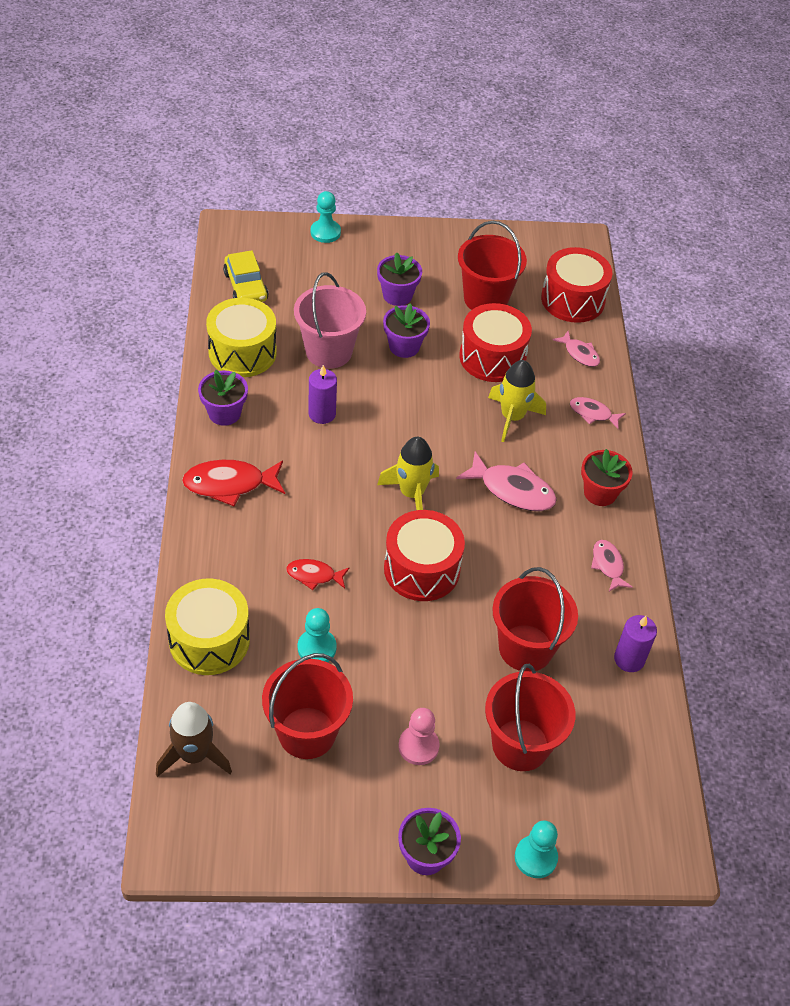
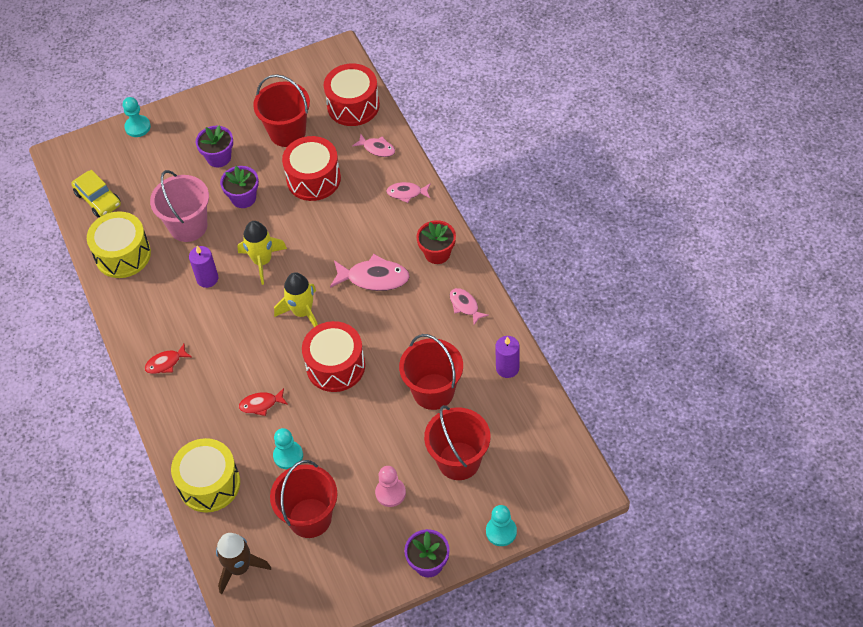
camera: 15 degrees left, 5 degrees up
red fish [182,460,285,506] -> red fish [144,344,192,374], size x0.59
purple flower pot [198,370,248,426] -> none
yellow rocket [488,360,546,442] -> yellow rocket moved to [237,221,287,285]

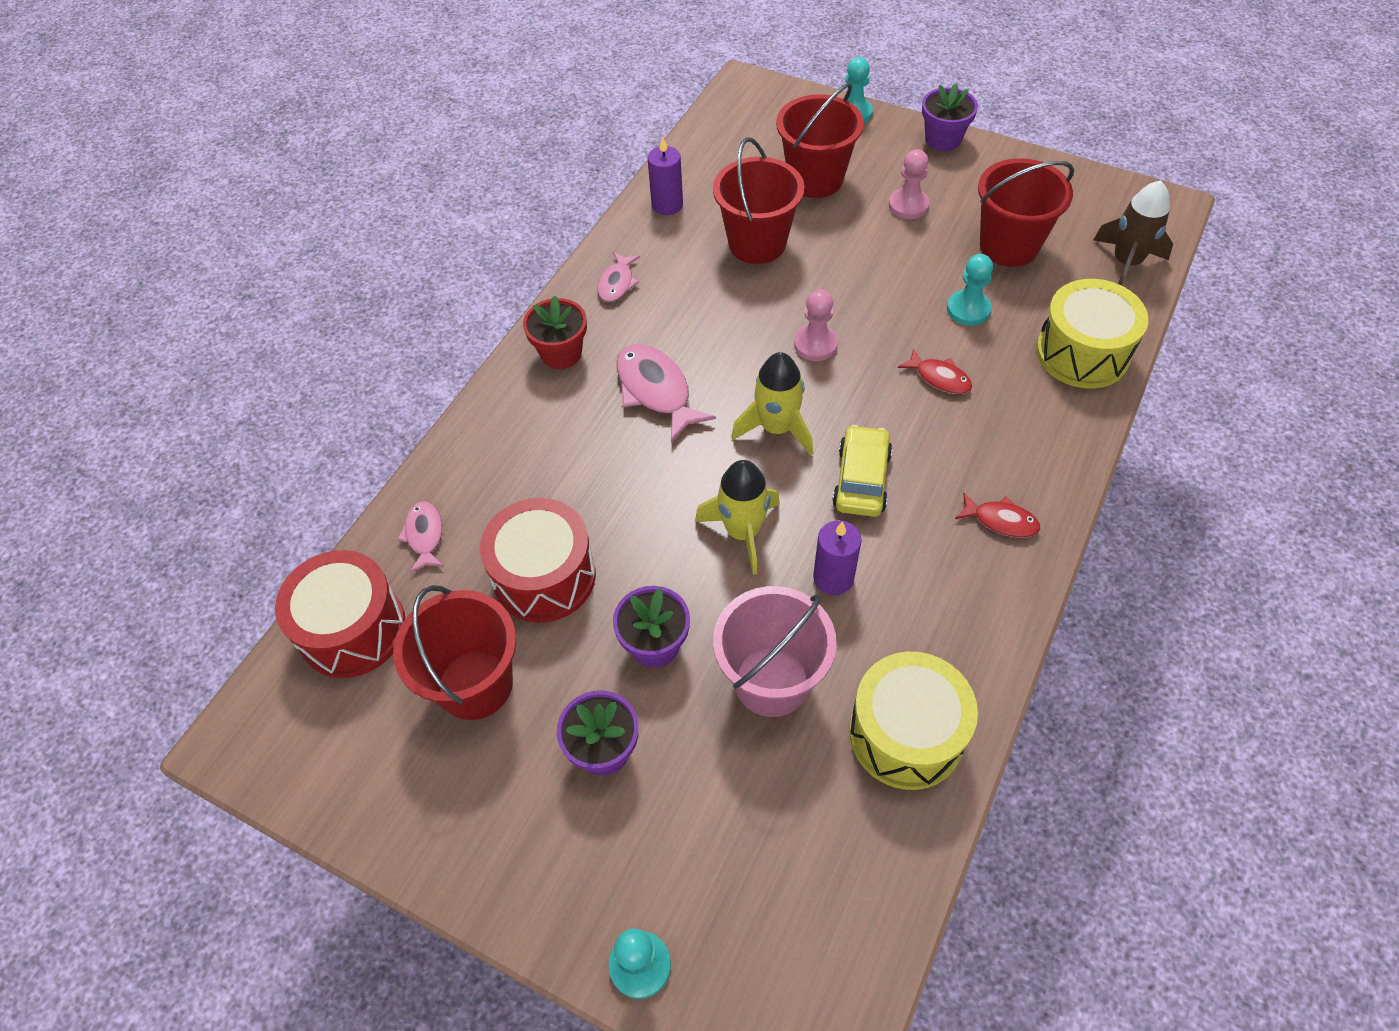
camera: 130 degrees left, 0 degrees up
yellow car [71,170,121,217] -> yellow car moved to [832,425,892,517]
red drum [302,321,365,392] -> pink pawn [794,289,838,361]
pink fish [386,182,431,203] -> none

